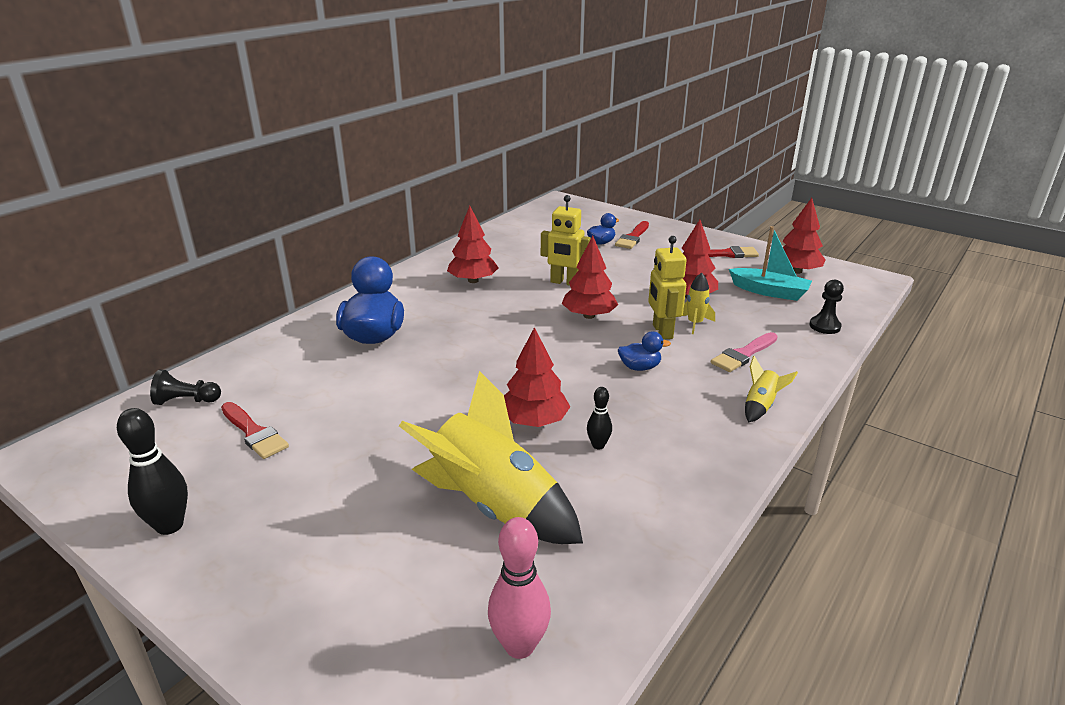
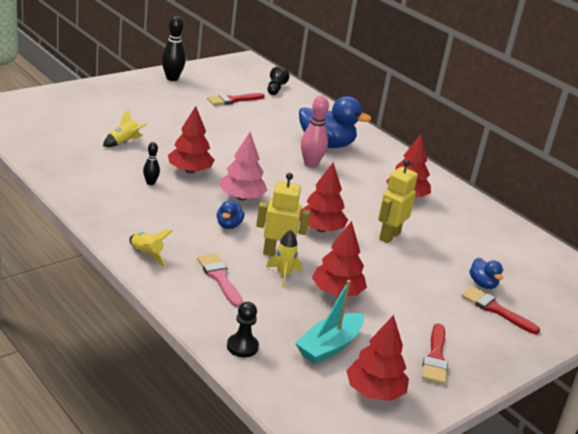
camera: 100 degrees right, 0 degrees up
yellow rocket [399,371,583,544] -> yellow rocket [103,110,147,147], size x0.43
pink bowling pin [488,517,551,659] -> pink bowling pin moved to [301,96,329,168]
none -> pink tree [219,132,268,200]

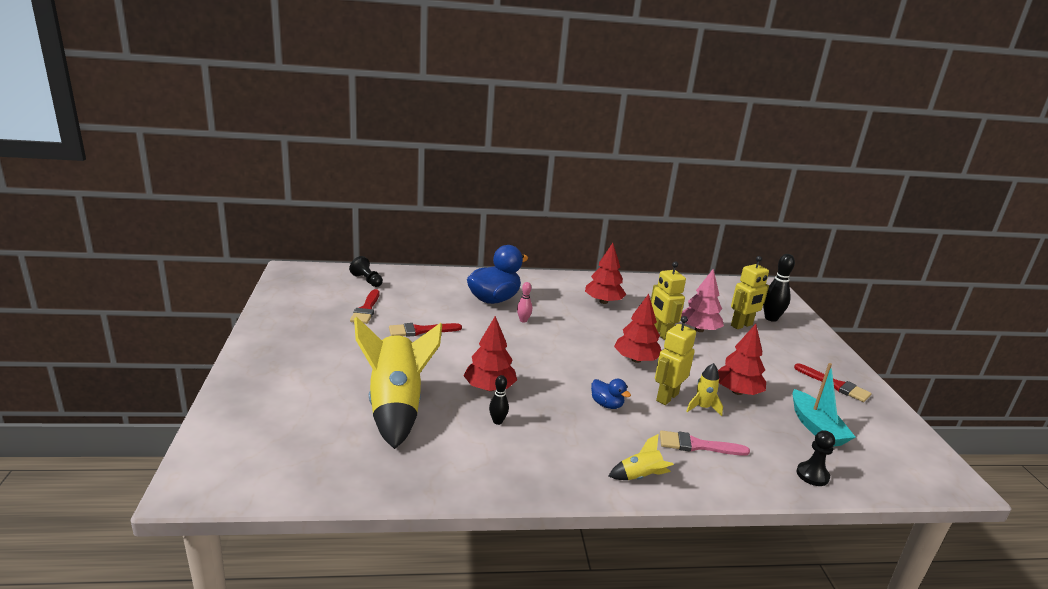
camera: 55 degrees left, 5 degrees down
yellow rocket [103,110,147,147] -> yellow rocket [354,316,442,449], size x2.32
black bowling pin [162,16,186,81] -> black bowling pin moved to [763,254,795,322]
pink tree [219,132,268,200] -> pink tree moved to [681,269,724,332]
pink bowling pin [301,96,329,168] -> pink bowling pin [517,282,532,322], size x0.57
red tree [346,315,409,401] -> none
red brush [462,286,540,334] -> red brush moved to [389,323,462,337]
blue duck [470,258,503,289] -> yellow robot [731,256,769,329]

